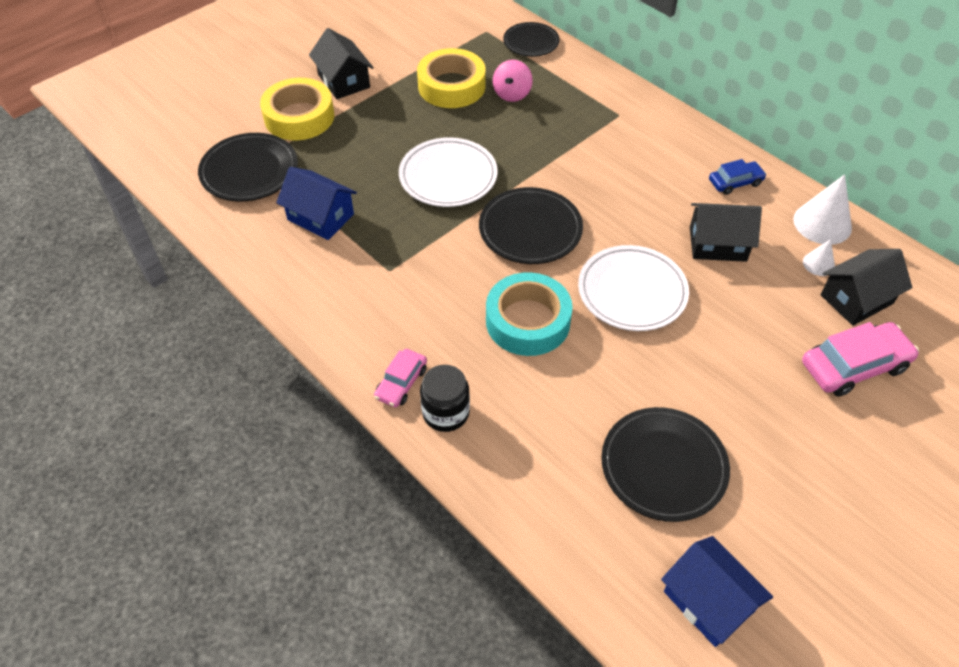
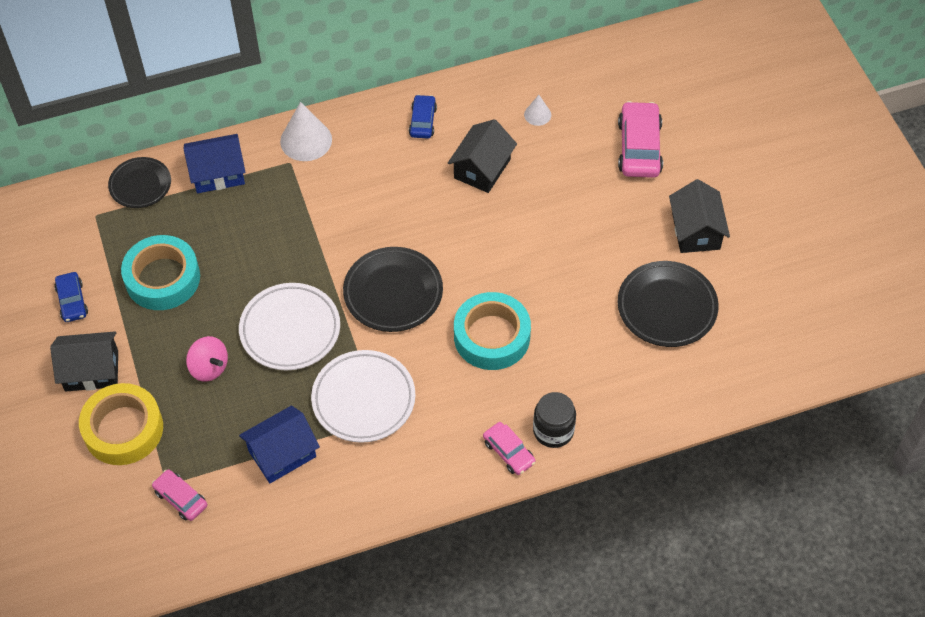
camera: 65 degrees left, 5 degrees up
black plate [198,133,298,202] -> pink car [152,469,207,521]
yellow tape [417,48,486,108] -> turquoise tape [121,235,200,310]
pink spinning top [493,60,533,102] -> pink spinning top moved to [186,336,228,382]
white plate [578,245,689,331] -> white plate moved to [311,350,415,443]
blue house [661,536,773,647] -> blue house moved to [184,134,246,193]
white cone [793,174,852,245] -> white cone moved to [280,102,332,161]
black house [820,249,912,326] -> black house moved to [669,179,730,253]
none -> blue car [54,272,88,322]

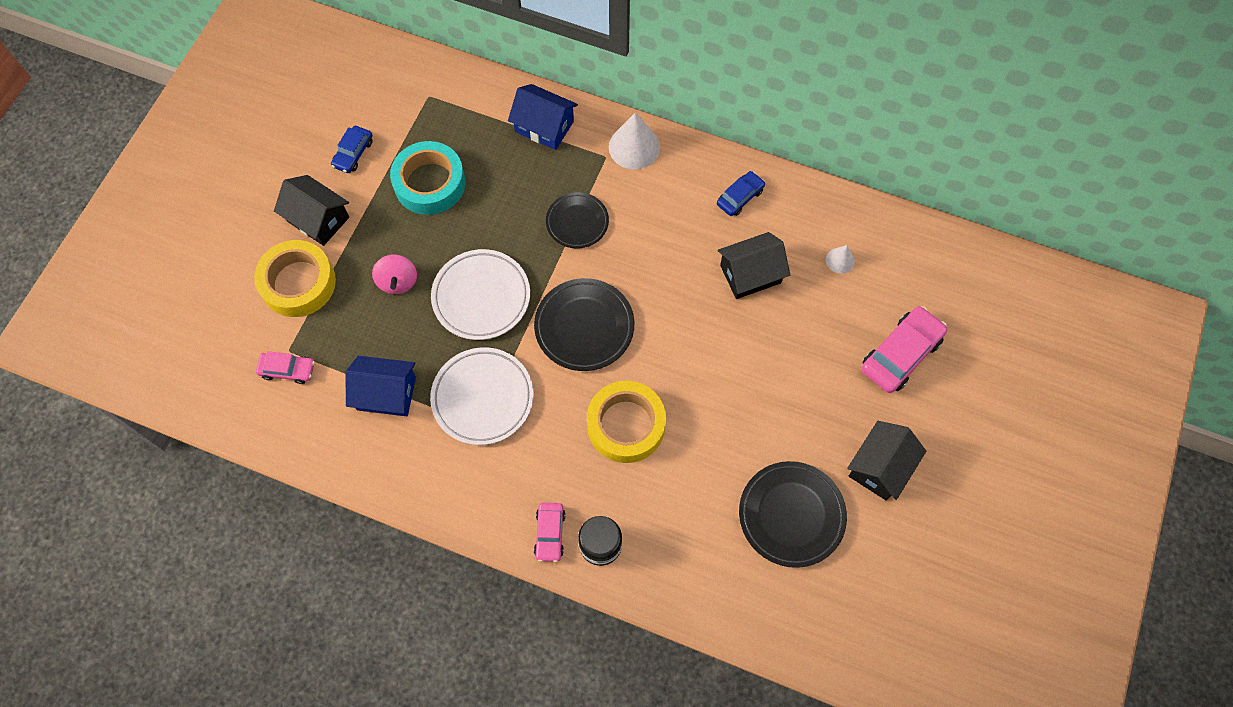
camera: 40 degrees right, 10 degrees up
black plate [108,157,171,208] -> black plate moved to [546,192,609,248]
pink car [152,469,207,521] -> pink car turned 105 degrees clockwise [256,351,315,384]
turquoise tape [454,292,531,370] -> yellow tape [587,381,666,463]

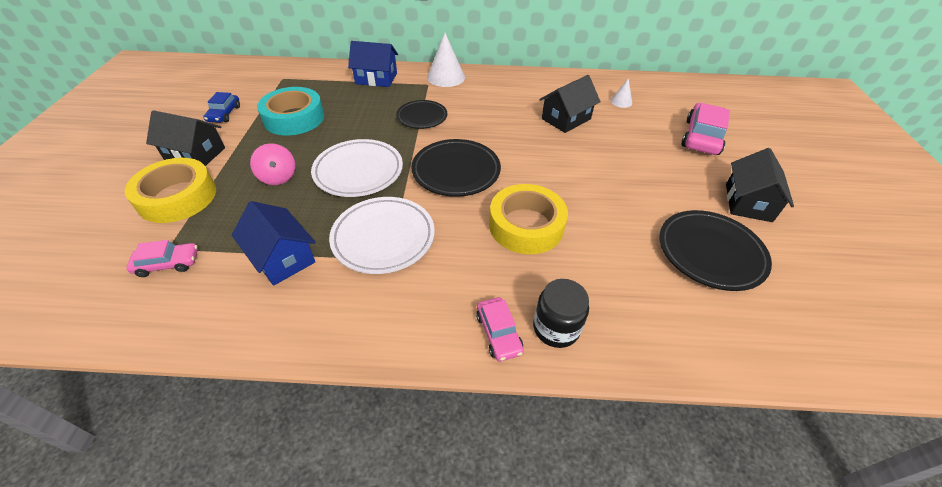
camera: 20 degrees left, 20 degrees down
blue house [345,356,416,416] -> blue house turned 60 degrees clockwise [232,201,315,286]
blue car [717,171,765,216] -> none

